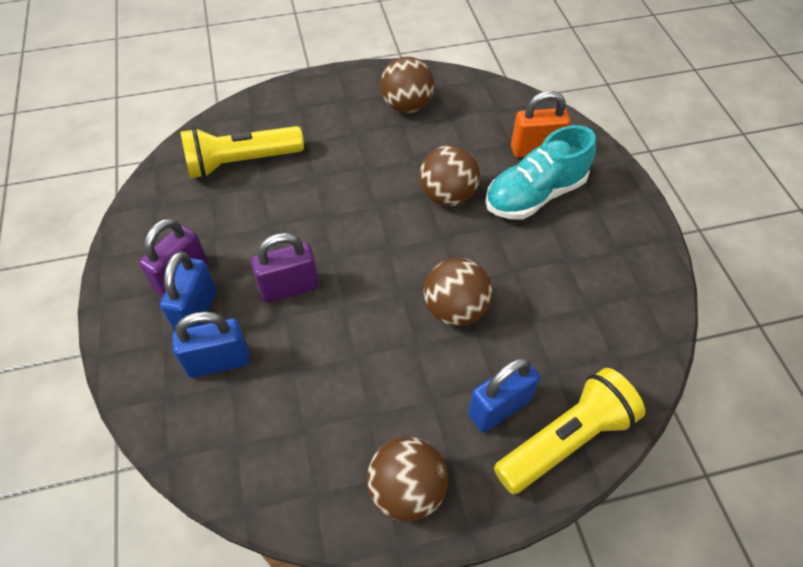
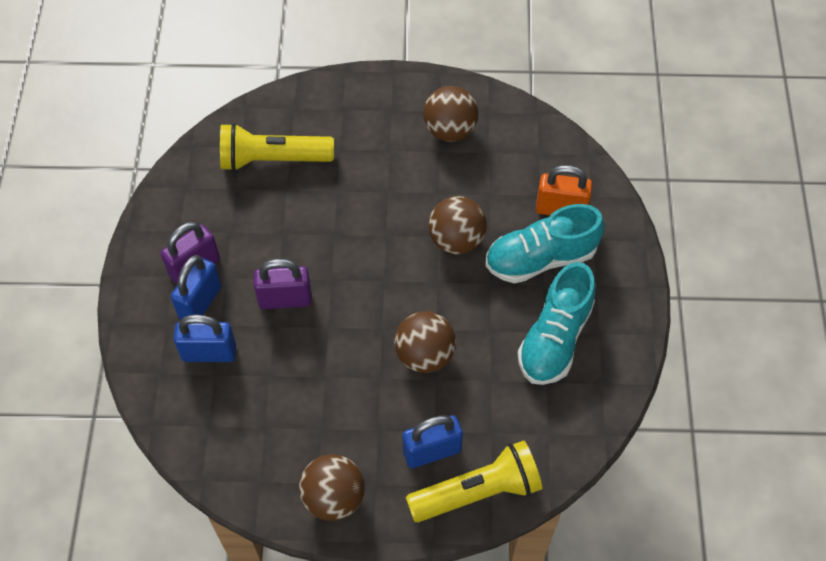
camera: 15 degrees right, 5 degrees up
none -> turquoise shoe [518,262,595,385]

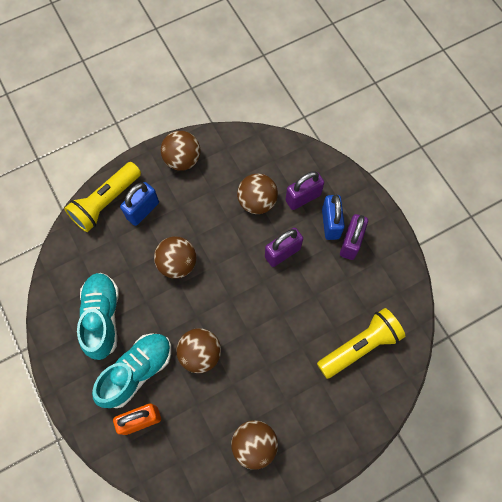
camera: 150 degrees right, 10 degrees up
blue padlock [174,314,236,362] -> purple padlock [285,171,324,210]
none -> brown ball [237,174,278,214]

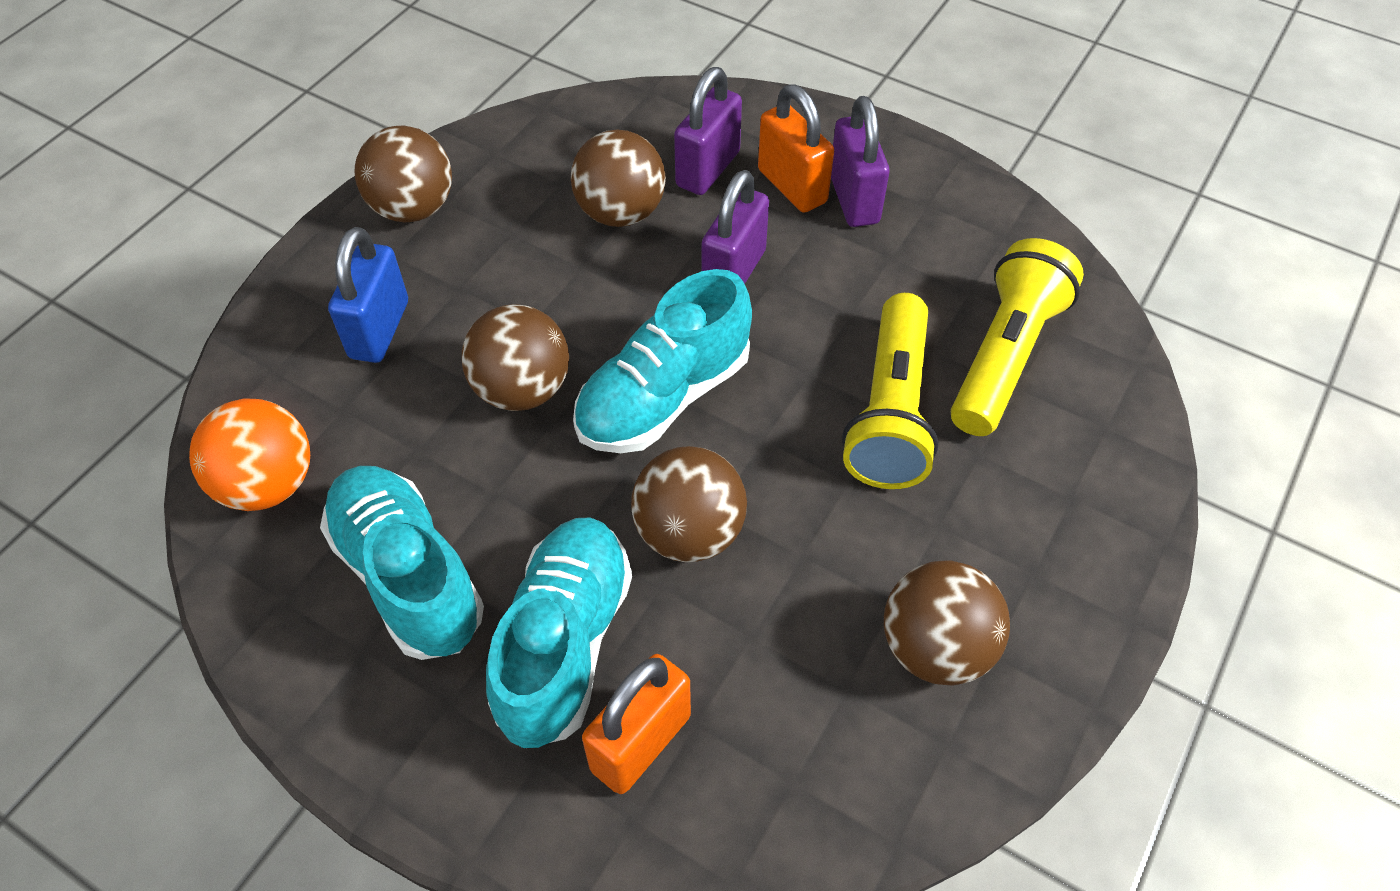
camera: 30 degrees left, 15 degrees down
yellow flashlight [64,162,141,232] -> yellow flashlight moved to [842,293,939,489]
blue padlock [322,194,345,240] -> orange padlock [758,85,834,213]
none -> orange ball [189,399,310,511]
none -> turquoise shoe [573,269,752,453]

